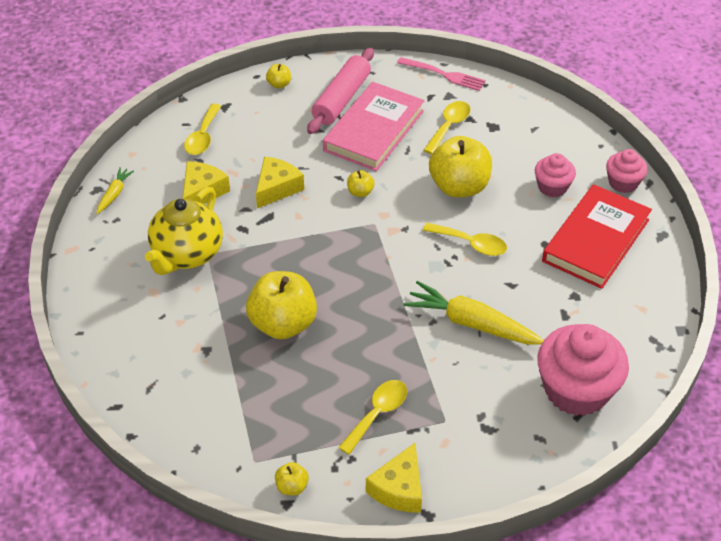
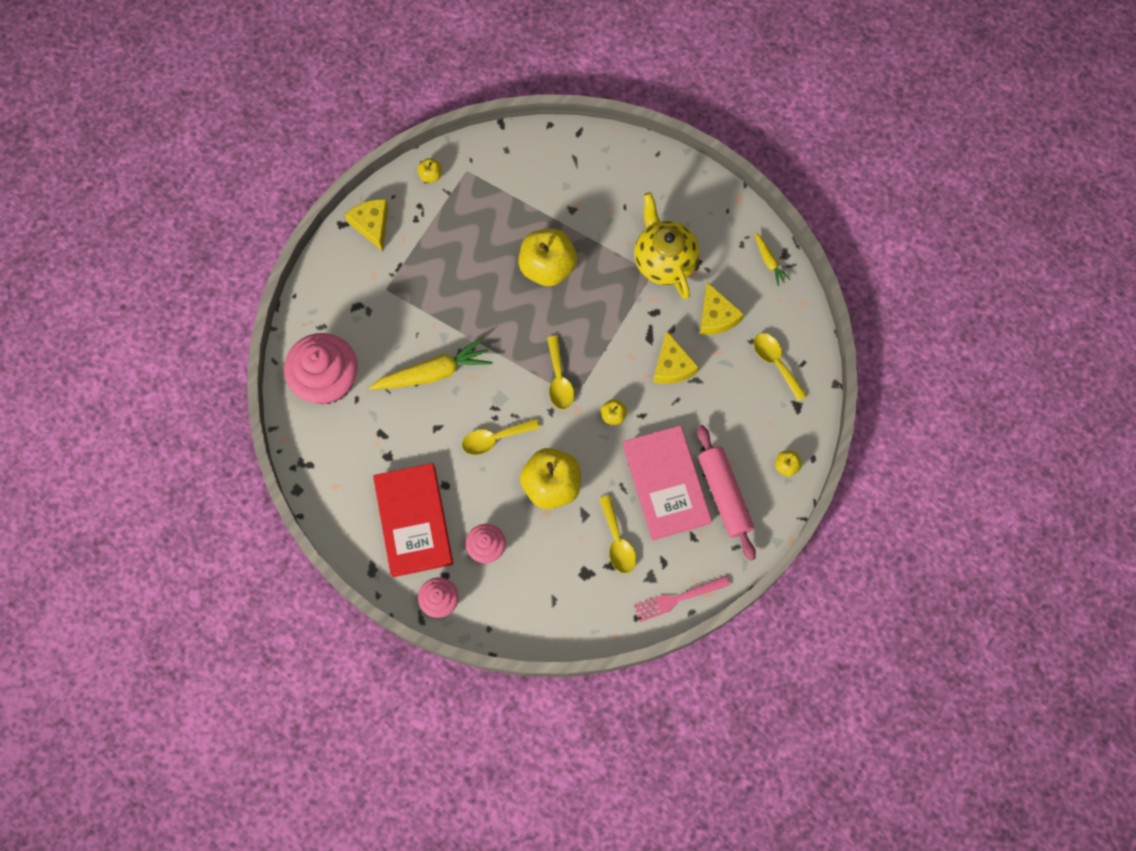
camera: 135 degrees right, 25 degrees up
yellow spoon [338,380,407,455] -> yellow spoon moved to [547,336,574,410]

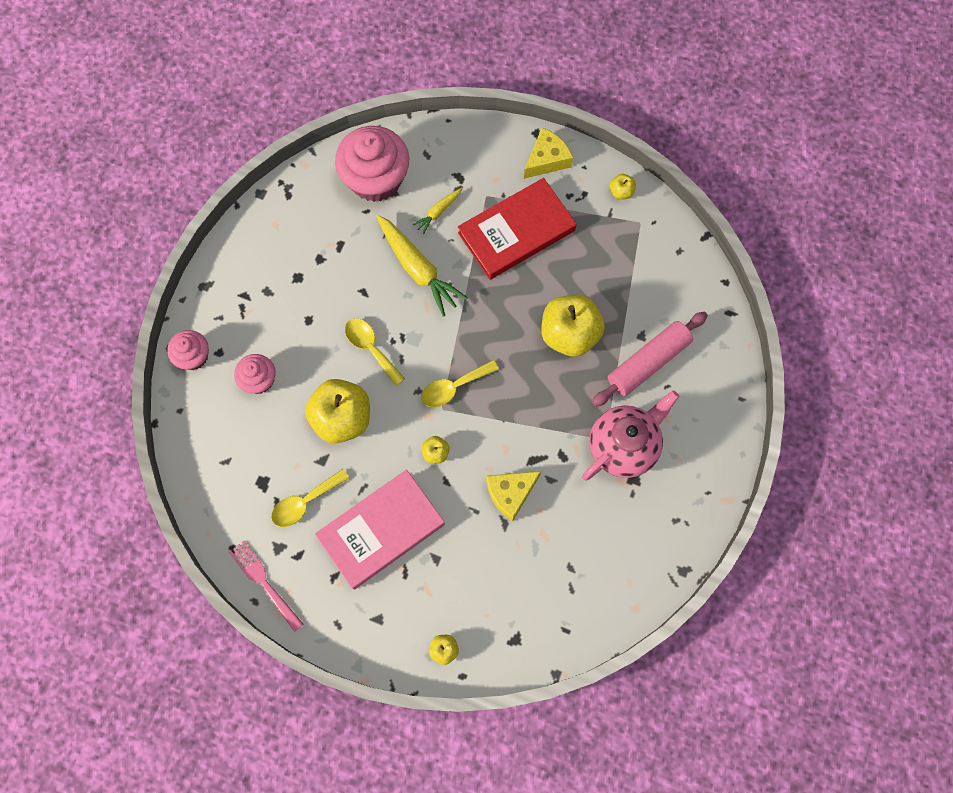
camera: 70 degrees right, 0 degrees up
red book [373,463,453,577] -> red book moved to [458,178,576,280]
yellow teapot [634,192,700,299] -> pink teapot [582,391,679,481]
pink rolling pin [697,425,756,561] -> pink rolling pin moved to [592,312,708,407]
yellow cheese [700,282,744,335] -> none
yellow spoon [754,333,808,402] -> none
yellow carrot [755,232,791,286] -> yellow carrot moved to [413,188,462,234]

